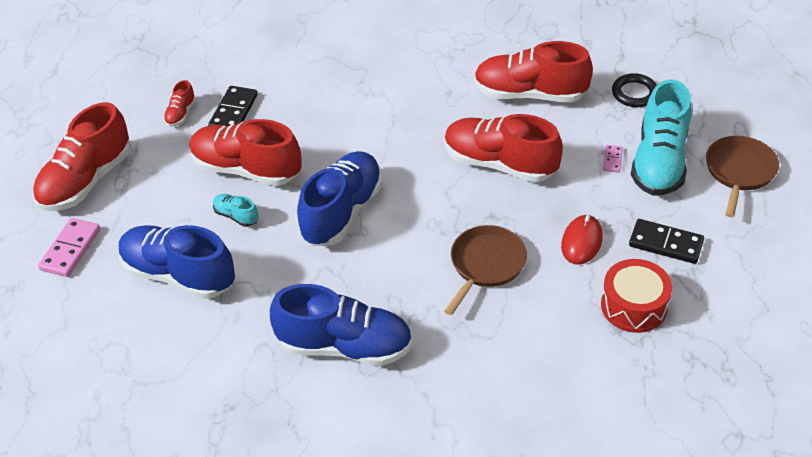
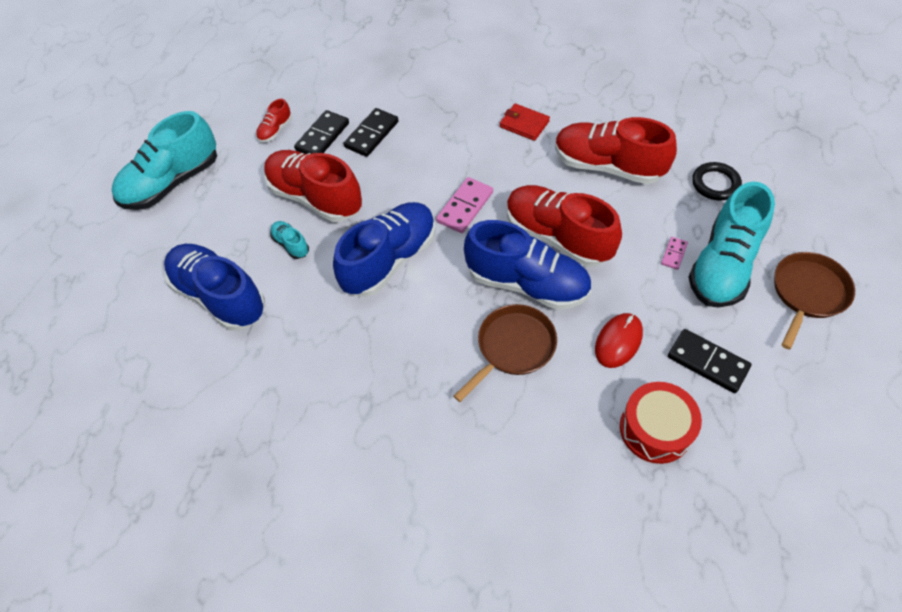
camera: 15 degrees right, 10 degrees up
red shoe [33,102,131,211] -> turquoise shoe [112,111,217,210]
pink domino [38,218,100,277] -> pink domino moved to [436,177,493,233]
blue shoe [270,284,413,366] -> blue shoe moved to [464,220,591,310]
none -> black domino [344,108,399,157]
none -> red wallet [500,103,550,141]

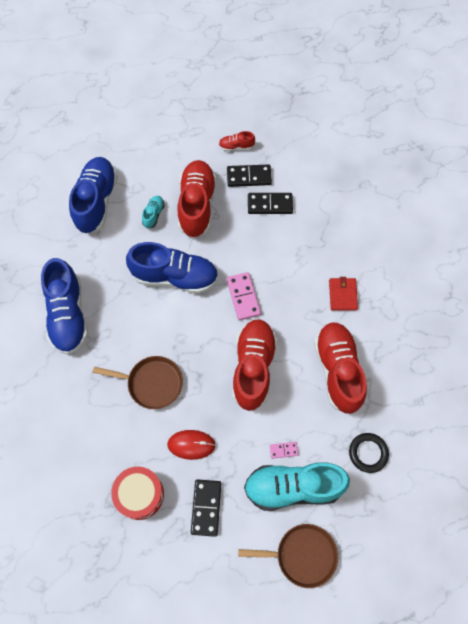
camera: 55 degrees right, 10 degrees up
turquoise shoe [112,111,217,210] -> none
pink domino [436,177,493,233] -> pink domino turned 75 degrees clockwise [227,272,261,320]
blue shoe [464,220,591,310] -> blue shoe moved to [41,258,88,355]

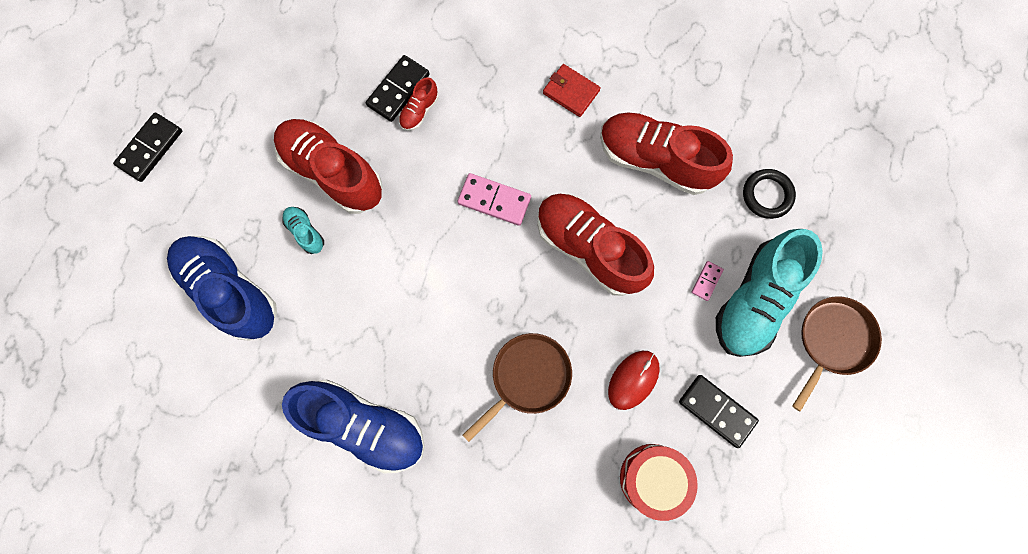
camera: 55 degrees left, 10 degrees up
blue shoe [126,242,218,294] -> none
red shoe [219,131,255,151] -> red shoe moved to [399,77,439,131]
black domino [227,164,272,187] -> black domino moved to [113,113,182,182]

